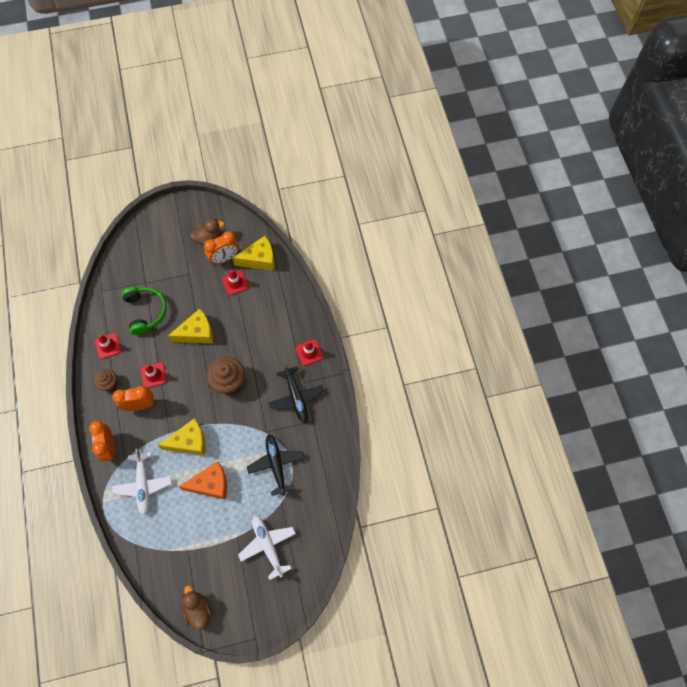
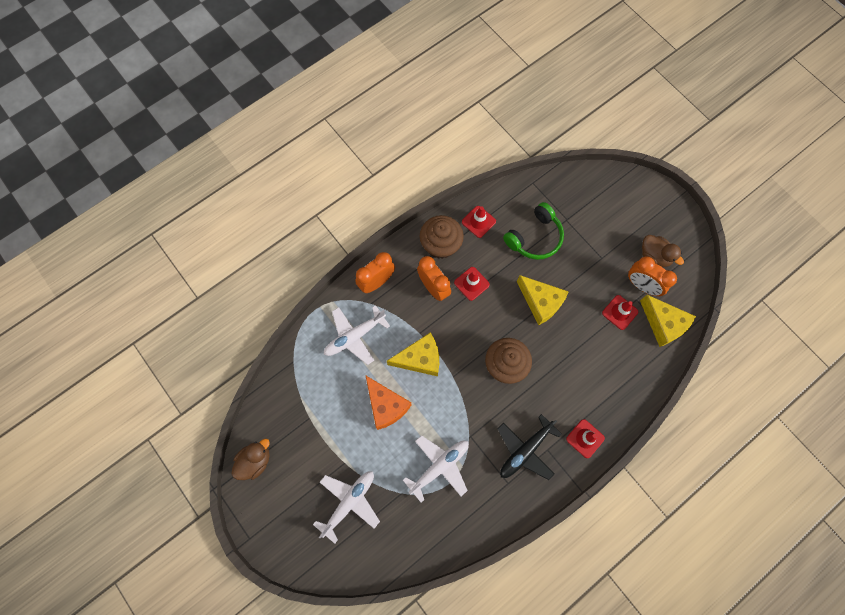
camera: 65 degrees right, 5 degrees up
brown cupcake [94,369,117,391] -> brown cupcake [420,215,464,259], size x1.65
yellow cheese [158,418,206,455] -> yellow cheese turned 60 degrees counterclockwise [387,332,439,376]
black plane [247,434,305,496] -> white plane [403,435,469,502]

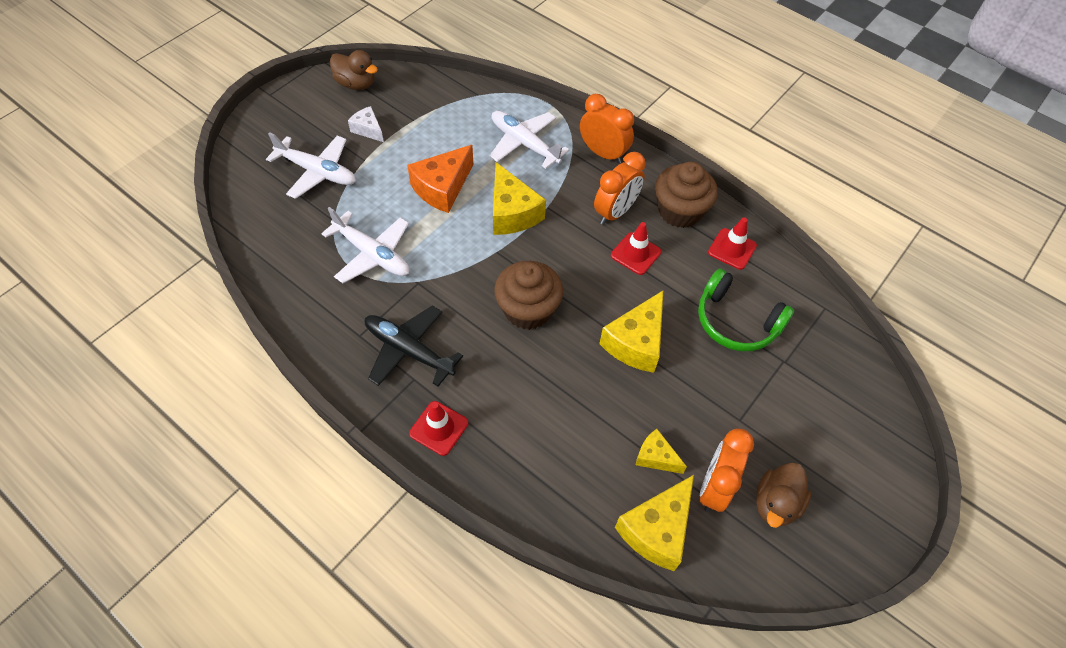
camera: 75 degrees right, 15 degrees down
red traffic cone [602,295,638,330] -> yellow cheese [636,429,687,474]
none -> white cheese [348,106,384,142]

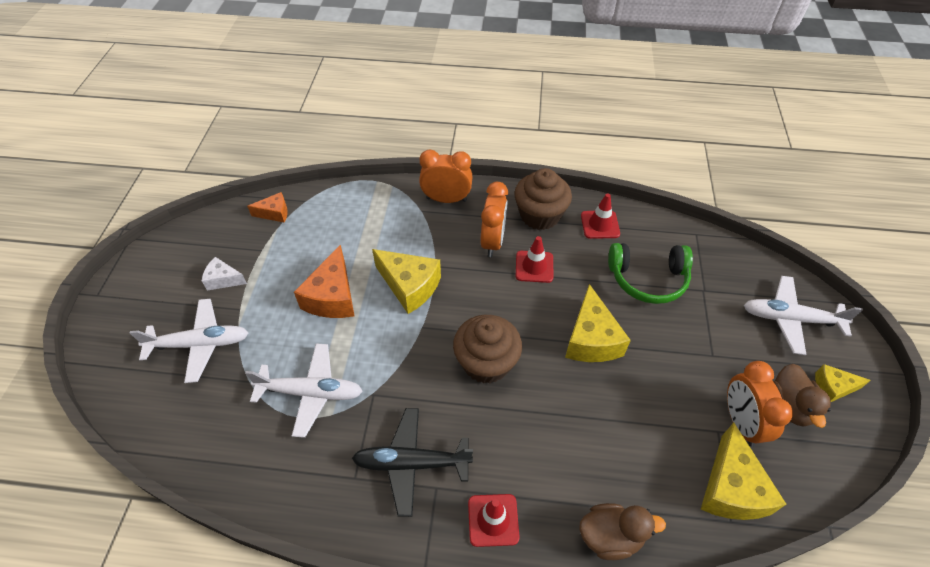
camera: 30 degrees left, 5 degrees down
brown duck [330,50,378,90] -> brown duck moved to [579,503,666,560]
white plane [489,111,569,169] -> white plane moved to [743,276,863,355]
yellow cheese [636,429,687,474] -> yellow cheese moved to [815,364,871,402]
none -> orange cheese [247,192,287,223]

